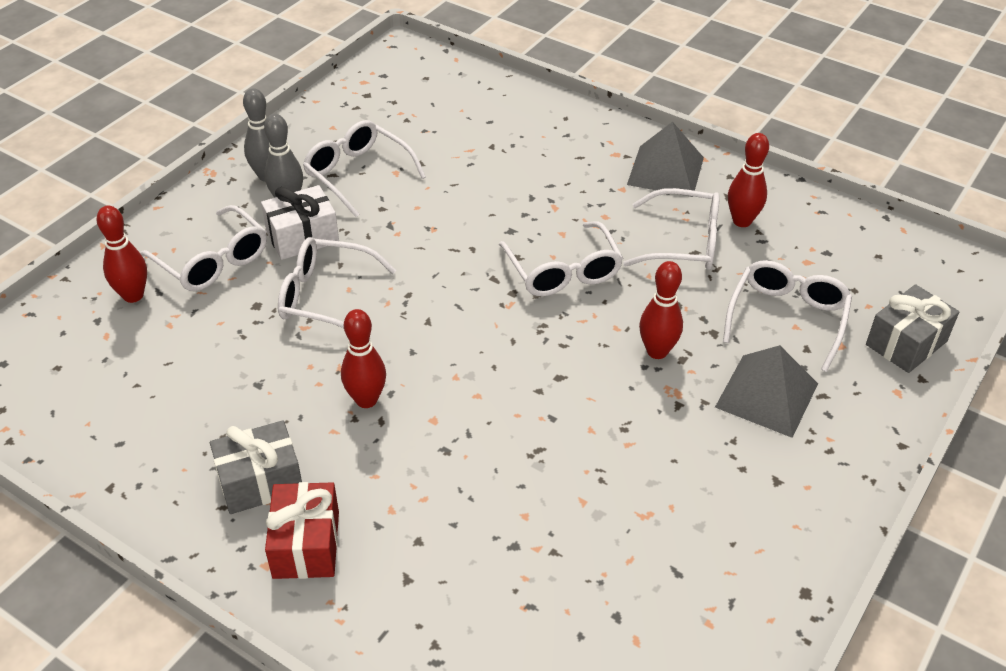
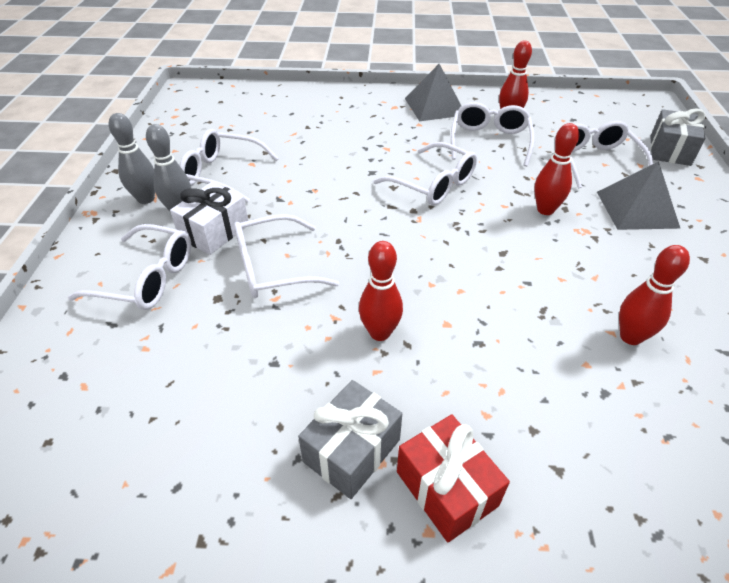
camera: 30 degrees left, 0 degrees up
red bowling pin [96,206,147,303] -> red bowling pin moved to [619,245,690,345]
white glasses [623,188,720,270] -> white glasses turned 60 degrees counterclockwise [451,102,535,167]

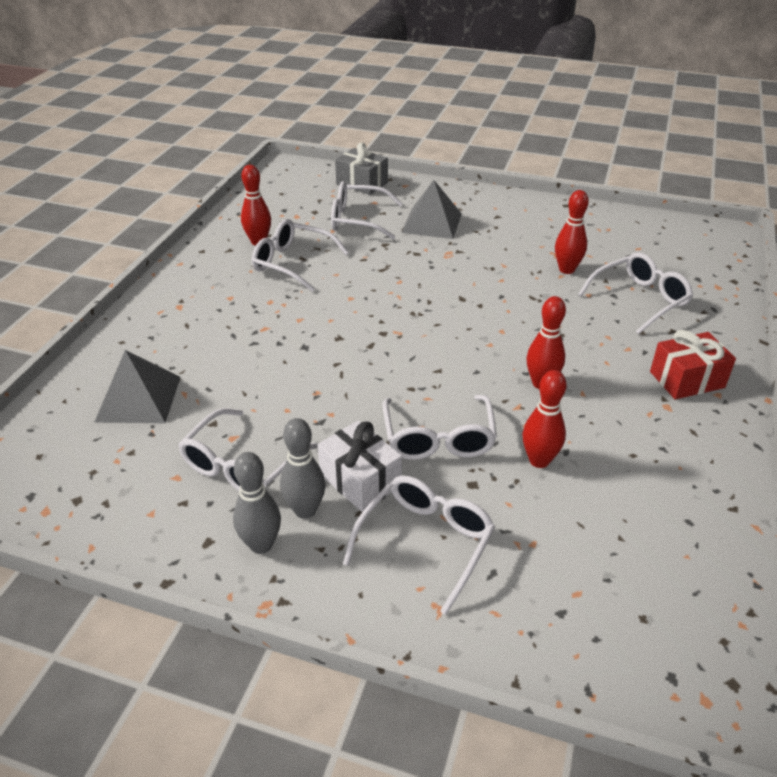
camera: 75 degrees left, 5 degrees down
grey gift [298,380,402,499] -> none
white glasses [373,142,477,206] -> white glasses moved to [578,252,693,335]
grey pyramid [405,64,461,121] -> grey pyramid moved to [94,350,181,423]
red bowling pin [534,123,579,215] -> red bowling pin moved to [523,370,566,468]

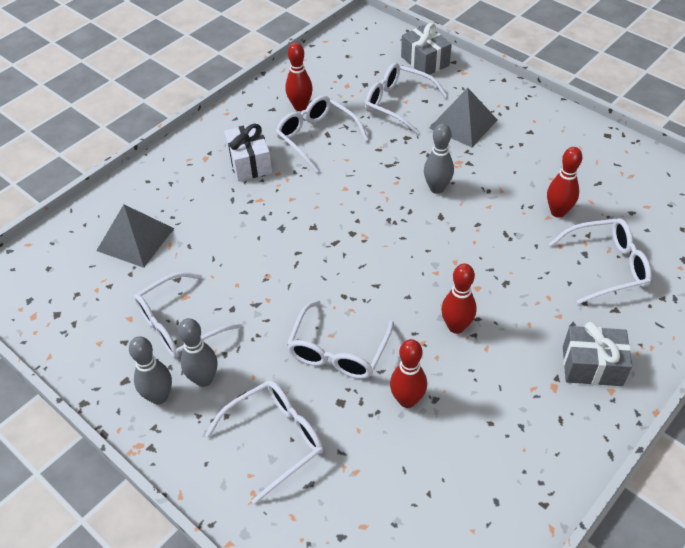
camera: 25 degrees right, 10 degrees up
white gift [318,421,402,512] -> white gift moved to [224,123,272,181]
red gift [650,330,736,399] -> grey gift [563,322,632,386]
none -> grey bowling pin [424,124,454,194]

